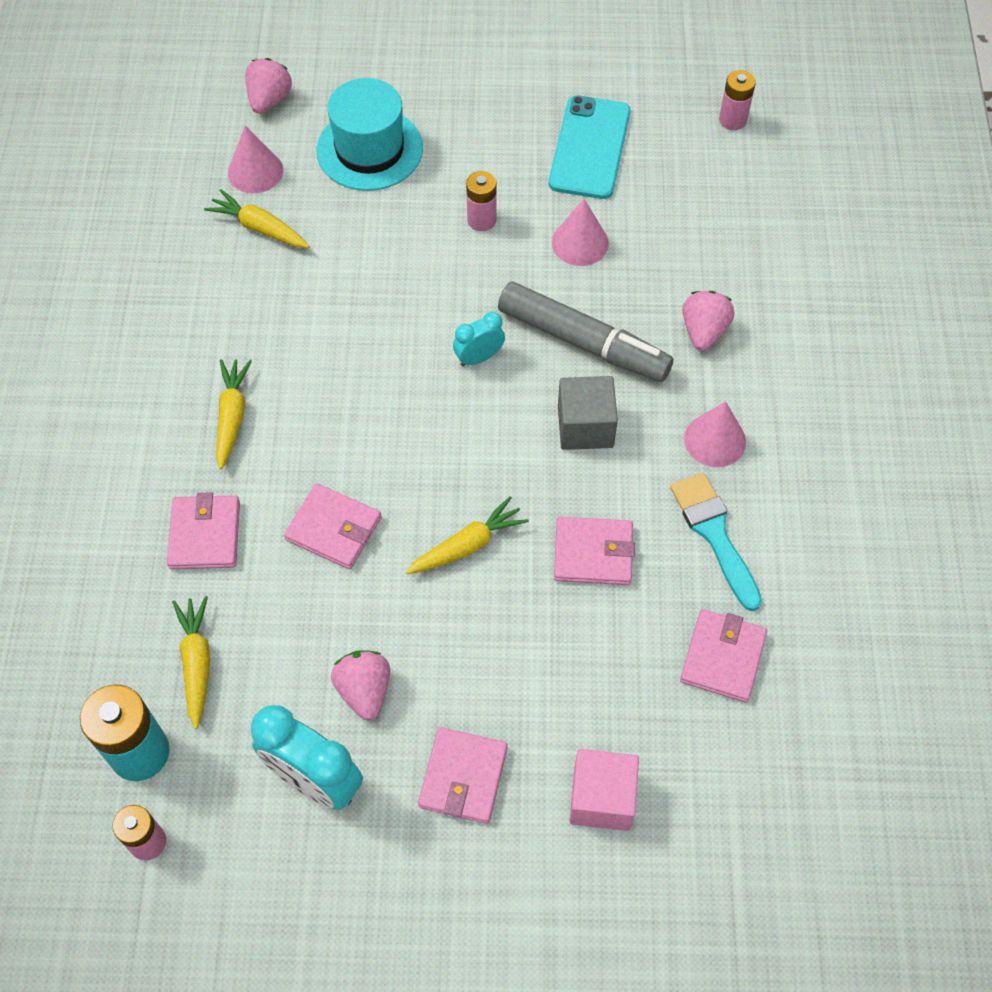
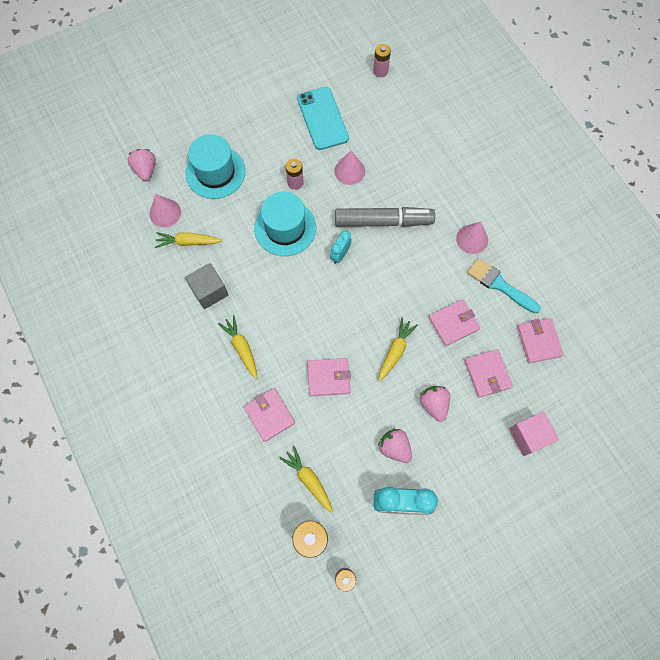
camera: 30 degrees left, 10 degrees up
pink wallet [418,727,508,824] -> pink wallet moved to [464,349,513,398]
grey cube [558,376,618,450] -> grey cube moved to [185,263,228,309]
pink strawberry [682,291,735,351] -> pink strawberry moved to [420,386,450,422]
none -> turquoise hat [254,192,316,256]

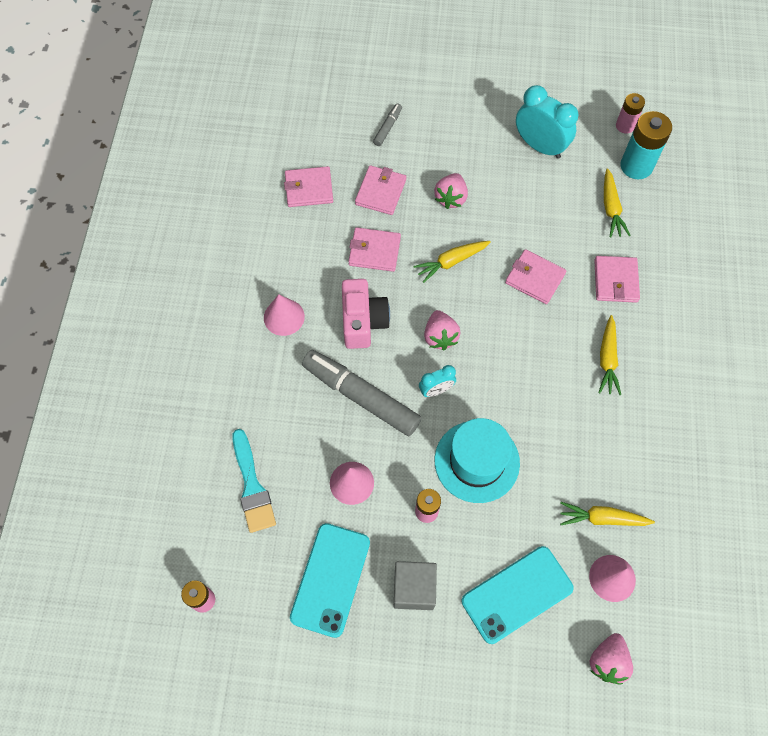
camera: 145 degrees left, 5 degrees down
yellow carrot [155,232,222,248] -> yellow carrot turned 150 degrees clockwise [560,502,655,526]
turquoise hat [185,134,246,199] -> turquoise phone [462,546,574,644]
grey cube [185,263,228,309] -> grey cube moved to [394,561,437,610]
pink strawberry [378,429,412,463] -> pink strawberry moved to [424,310,461,350]
turquoise brush [467,258,541,313] -> turquoise brush moved to [232,429,276,533]
pink cube [509,412,559,456] -> grey marker [373,103,402,146]
pink wallet [517,318,564,363] -> pink wallet turned 60 degrees clockwise [284,166,333,207]
none -> pink camera [342,279,390,349]

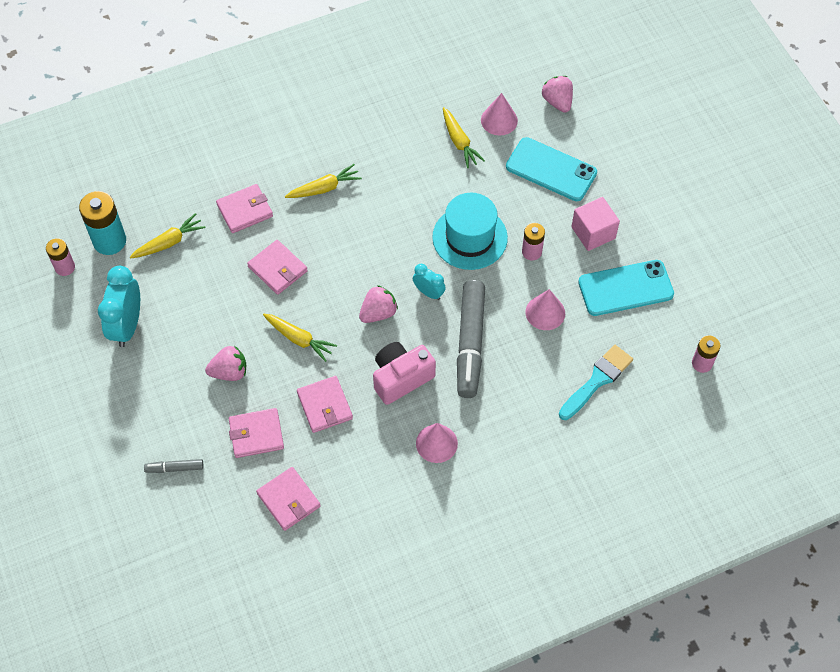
camera: 120 degrees left, 5 degrees down
grey cube [394,561,437,610] -> pink cube [571,197,620,251]
pink wallet [505,249,566,304] -> pink wallet turned 45 degrees counterclockwise [247,240,308,295]
pink strawberry [589,633,633,685] -> pink strawberry turned 105 degrees counterclockwise [542,76,573,113]

